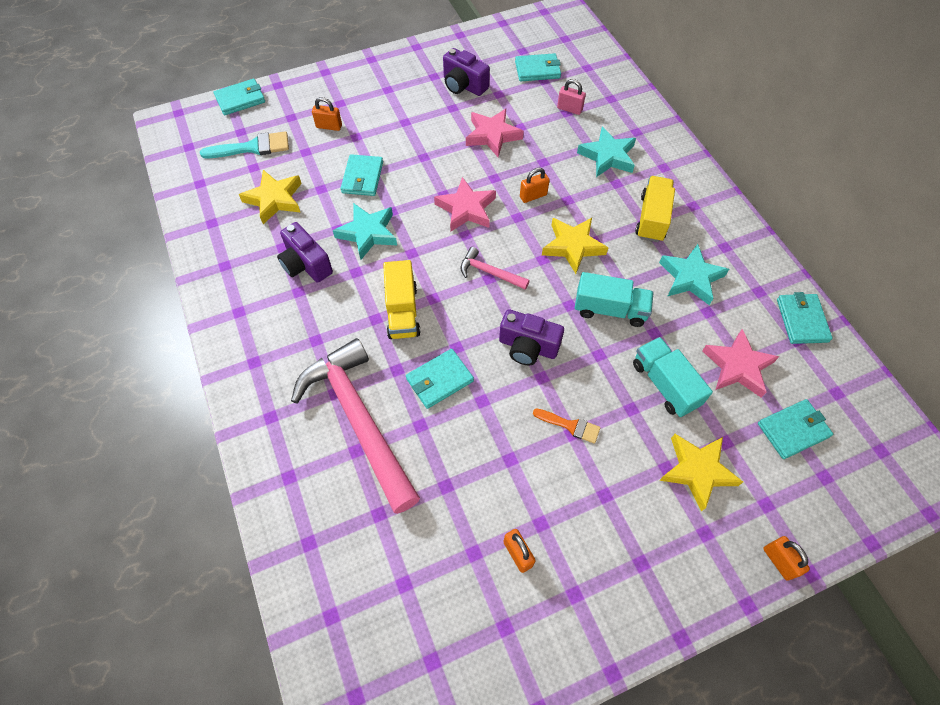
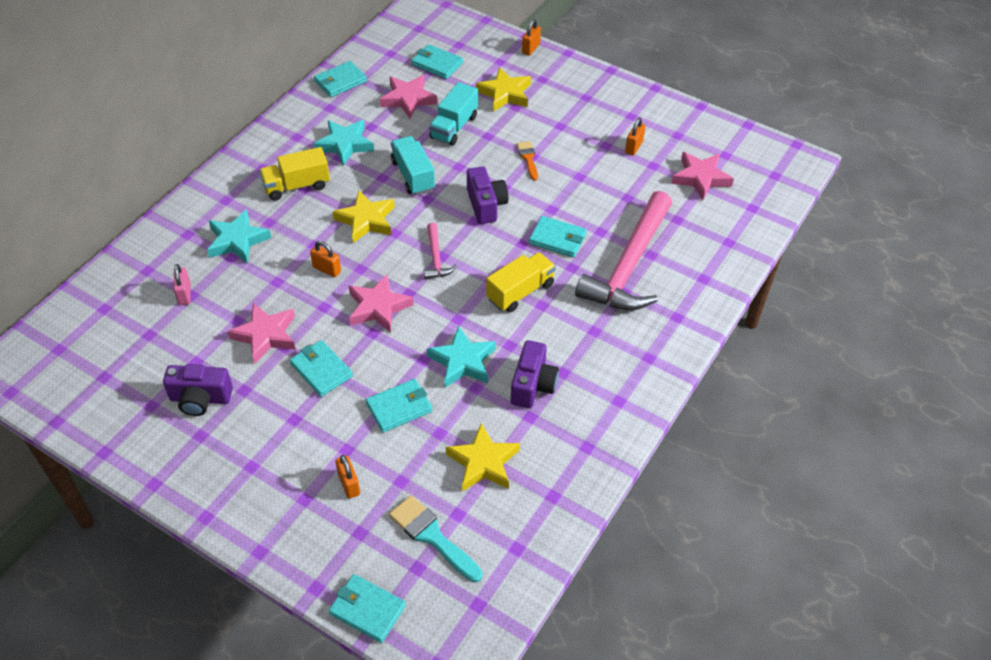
camera: 125 degrees left, 10 degrees down
purple camera [443,48,490,96] -> purple camera turned 90 degrees clockwise [163,364,233,416]
turquoise wallet [515,53,561,81] -> turquoise wallet moved to [290,340,353,397]
none -> pink star [671,152,734,200]

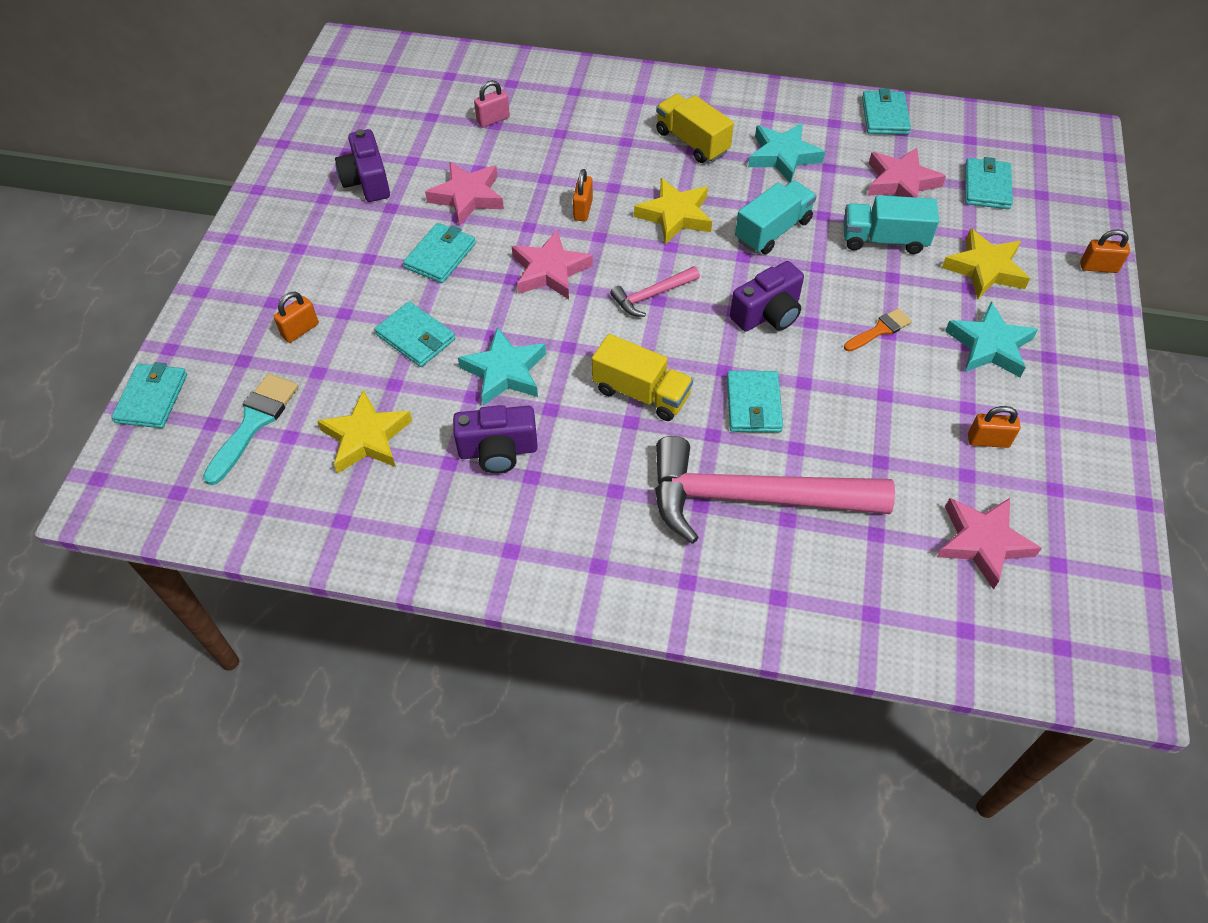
camera: 70 degrees right, 5 degrees up
turquoise star [207,209,271,264] -> turquoise star moved to [945,302,1038,377]
turquoise wallet [314,61,367,97] -> turquoise wallet turned 60 degrees clockwise [862,88,911,135]

